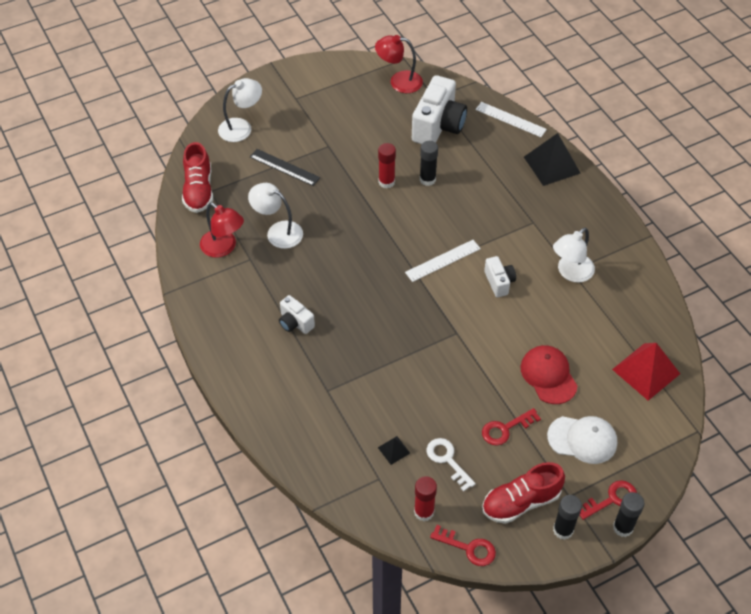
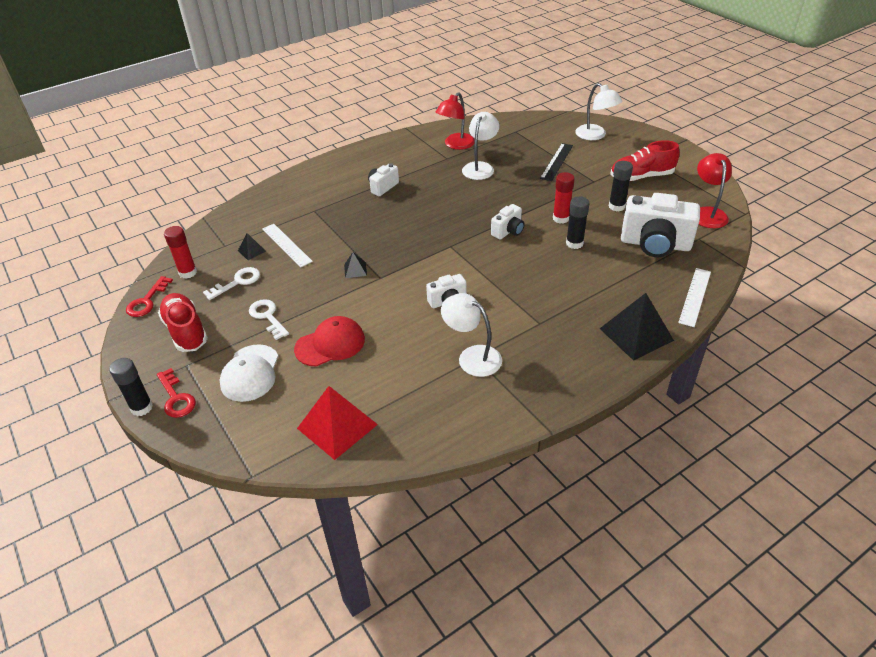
camera: 85 degrees right, 10 degrees down
red shoe [182,142,213,213] -> red shoe moved to [610,140,680,181]
white ruler [405,240,481,282] -> white ruler moved to [262,224,313,267]
red key [482,408,541,446] -> white key [249,299,289,340]
black glue stick [553,495,582,540] -> black glue stick moved to [609,161,633,212]
none -> black pyramid [344,252,367,278]
none -> white camera [491,204,524,240]

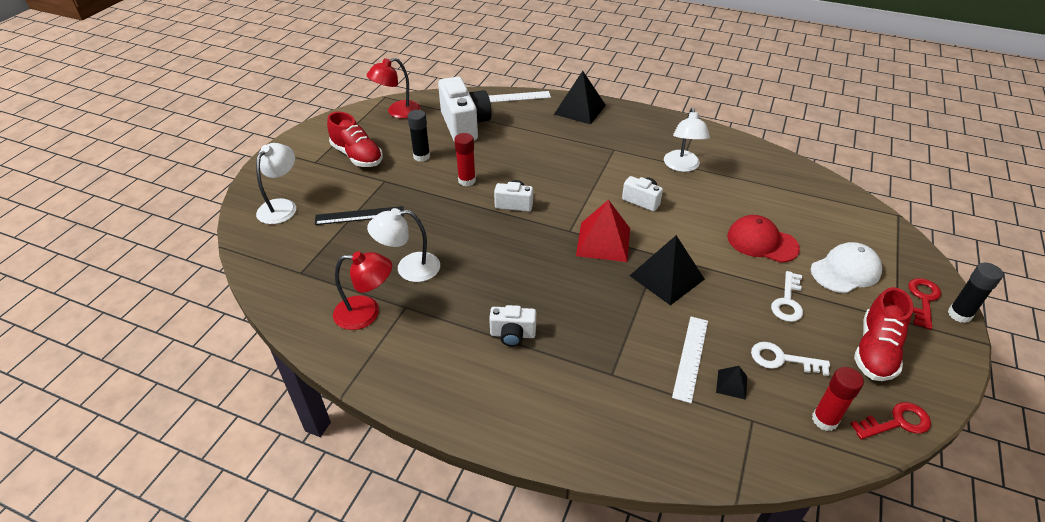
camera: 125 degrees left, 0 degrees up
red pyramid [297,386,378,460] -> red pyramid moved to [576,200,630,262]
black pyramid [344,252,367,278] -> black pyramid [630,235,705,305], size x2.13
black glue stick [566,196,590,249] -> none

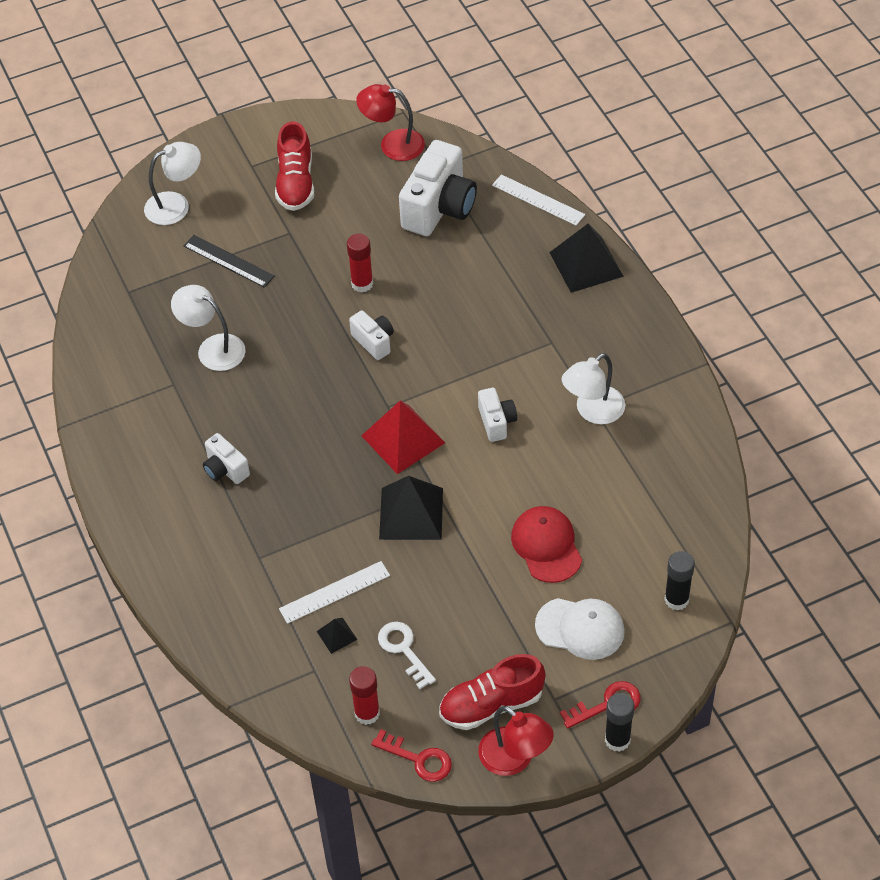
camera: 45 degrees right, 10 degrees up
red lamp [333,251,392,330] -> red lamp moved to [478,706,554,776]
black glue stick [408,110,430,162] -> black glue stick moved to [664,551,695,611]
white key [771,271,803,322] -> none

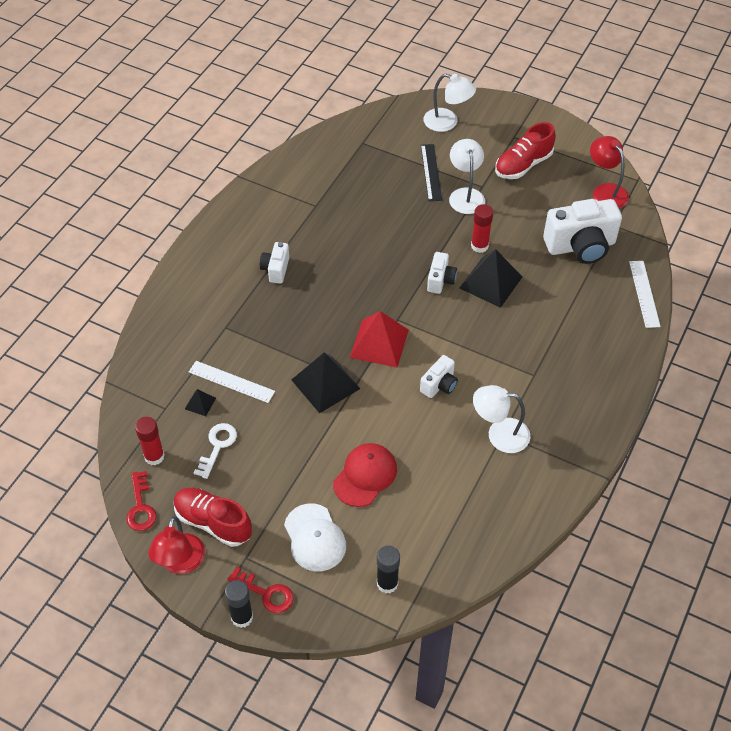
camera: 50 degrees right, 0 degrees up
white lamp [171,285,246,371] -> white lamp moved to [449,139,485,214]
black pyramid [549,224,624,293] -> black pyramid moved to [460,249,522,308]

